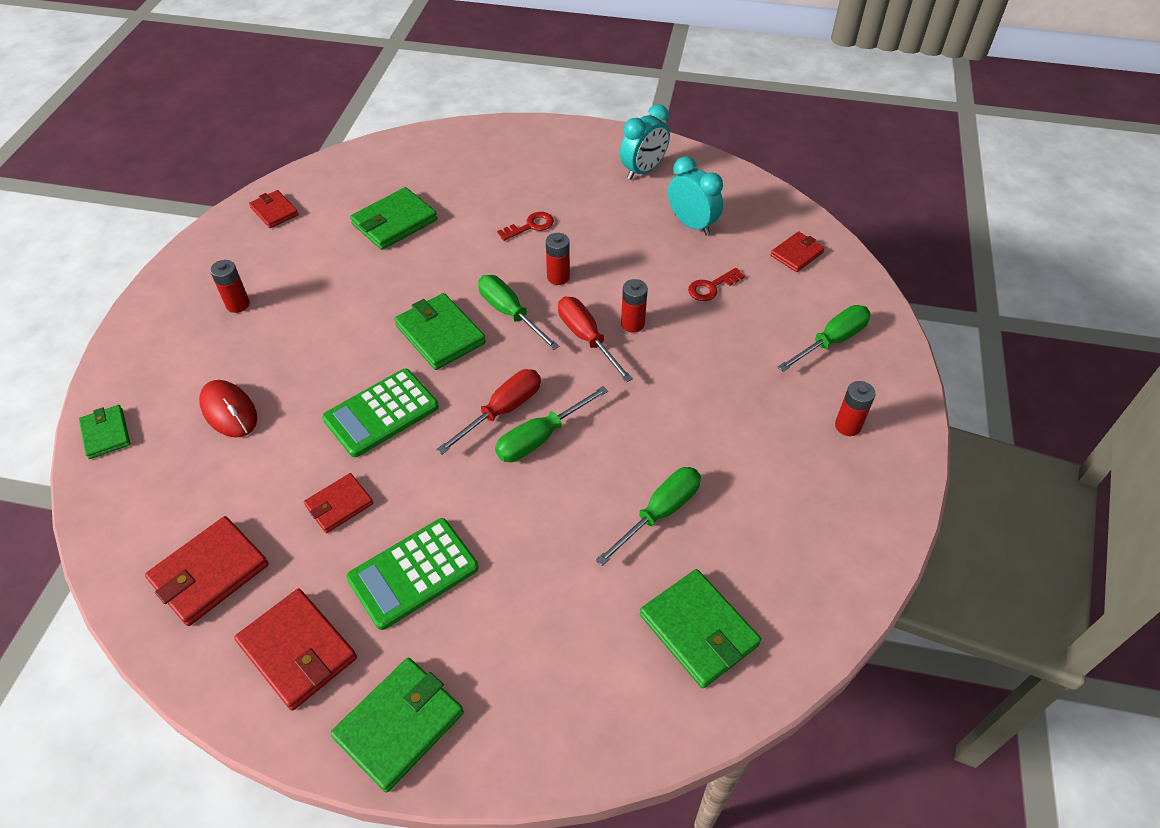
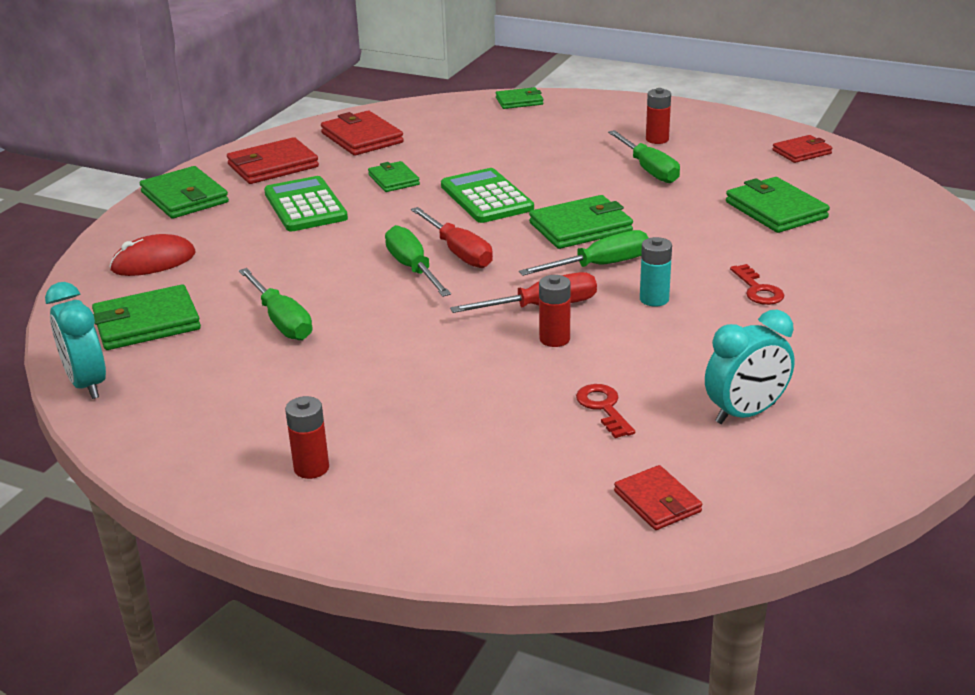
camera: 105 degrees right, 20 degrees down
red mouse [199,380,257,437] -> red mouse moved to [110,234,196,276]
red wallet [304,473,373,533] -> green wallet [368,161,420,192]
red battery [546,233,570,285] -> turquoise battery [640,237,672,307]
turquoise clock [620,104,670,180] -> turquoise clock moved to [45,282,106,399]
green screwdriver [778,305,871,372] -> green screwdriver moved to [608,130,680,183]

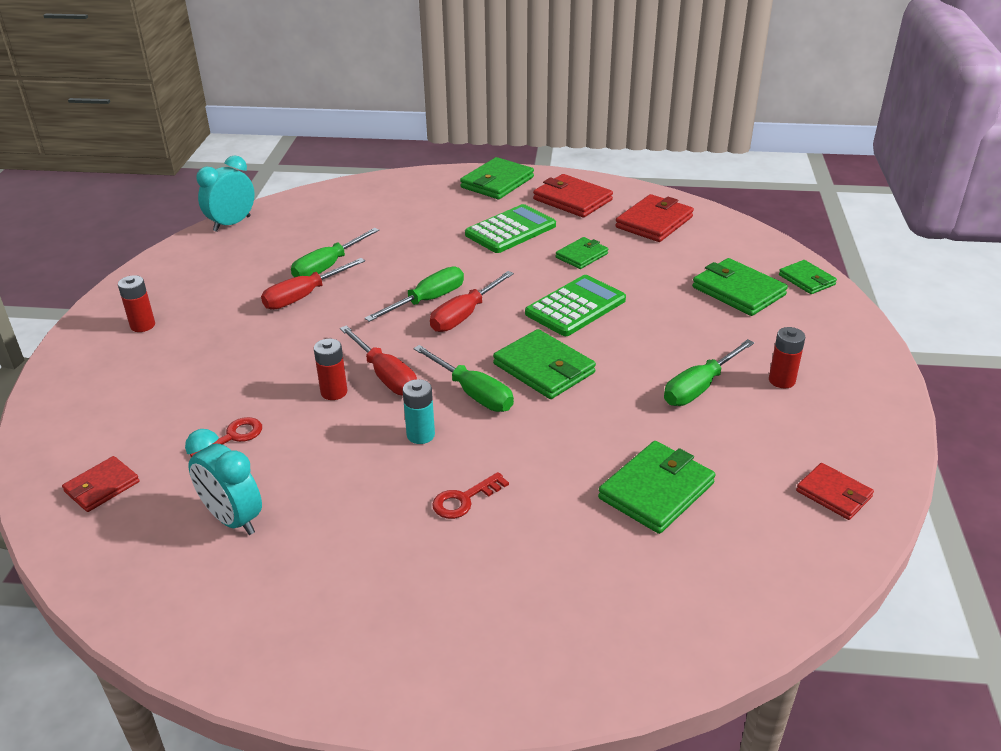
camera: 70 degrees right, 5 degrees up
green wallet [92,284,201,350] -> green wallet moved to [692,258,788,316]
red mouse [110,234,196,276] -> none
none -> red screwdriver [261,258,365,310]

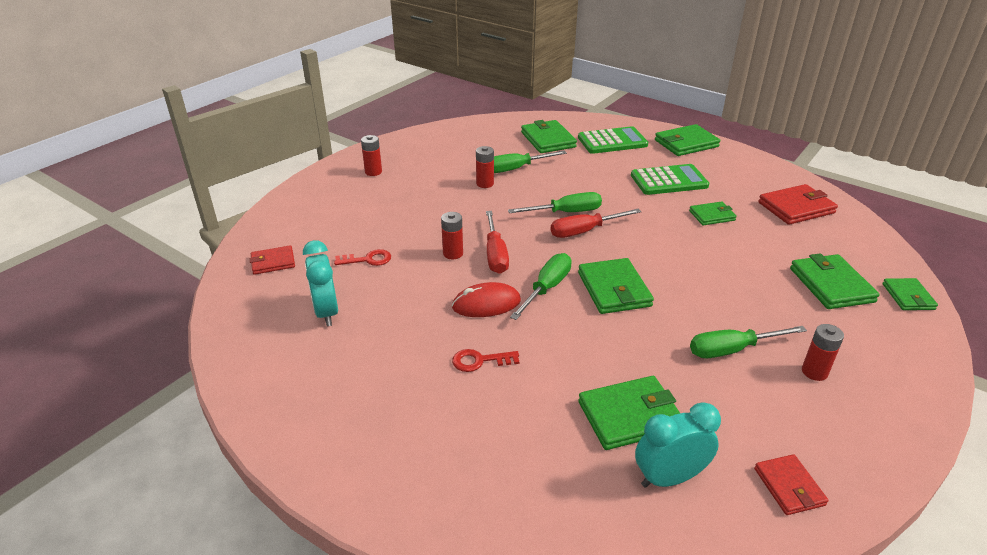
camera: 30 degrees right, 0 degrees up
turquoise clock [196,155,255,232] -> turquoise clock moved to [635,402,721,488]
red screwdriver [261,258,365,310] -> red battery [476,146,494,188]
turquoise battery [403,379,435,444] -> red mouse [452,282,521,317]
green screwdriver [413,345,514,412] -> green screwdriver turned 135 degrees counterclockwise [510,253,572,320]
green calculator [525,275,626,336] -> green calculator moved to [578,126,648,154]
red wallet [533,174,613,218] -> none
none -> green wallet [521,120,577,153]

